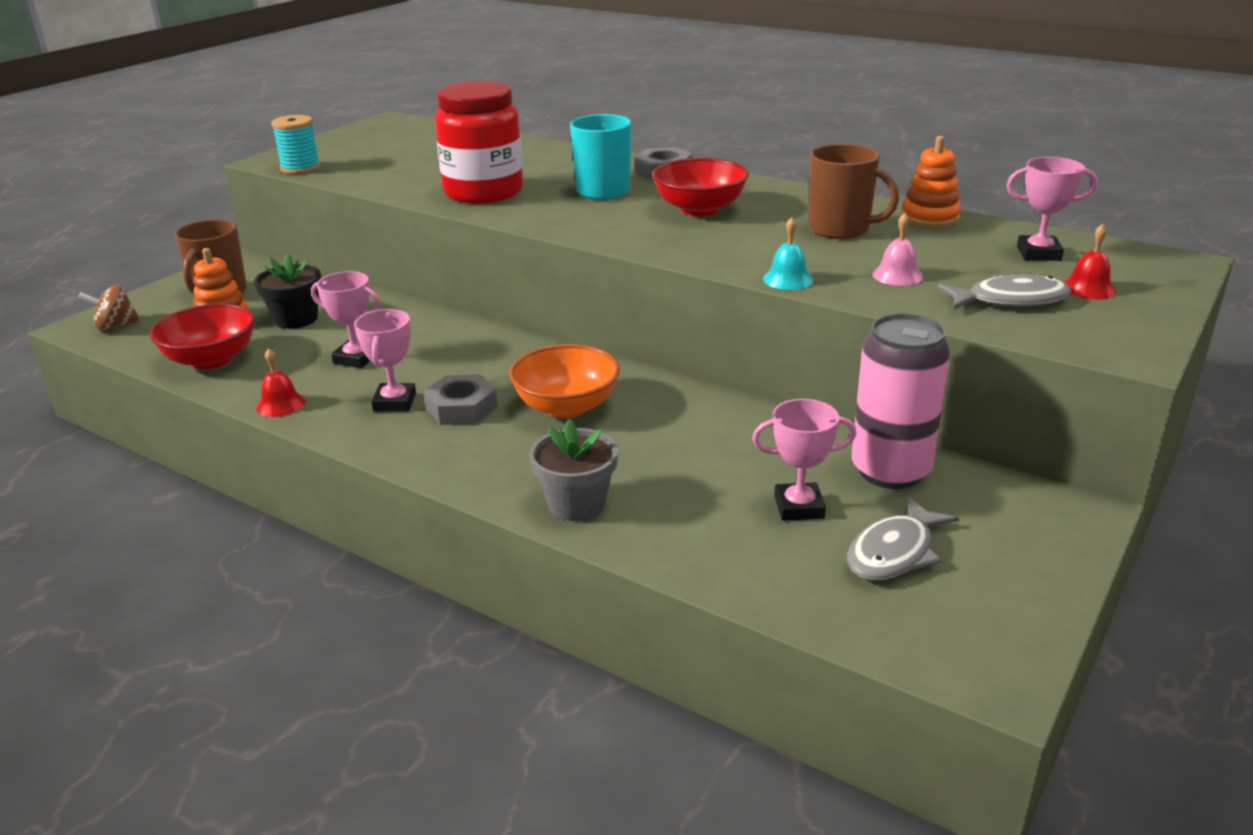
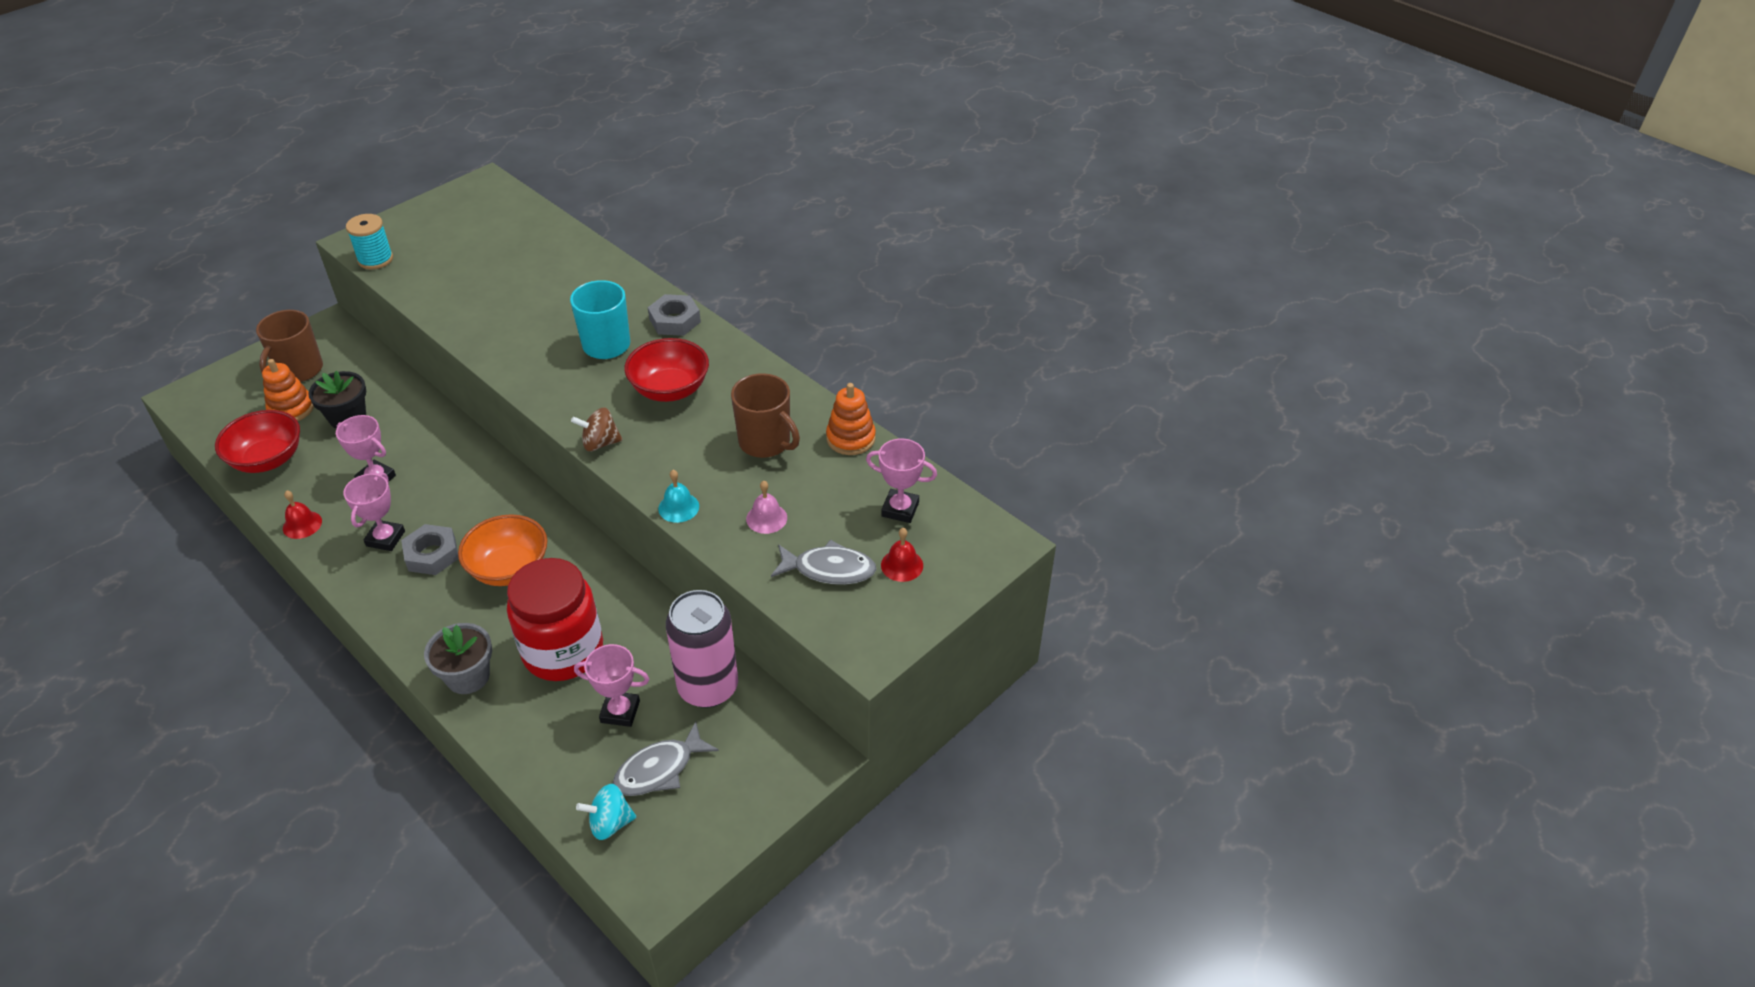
camera: 10 degrees right, 15 degrees up
brown spinning top [78,284,141,330] -> brown spinning top moved to [571,408,623,451]
red jar [435,81,523,204] -> red jar moved to [507,558,603,681]
none -> turquoise spinning top [576,784,636,840]

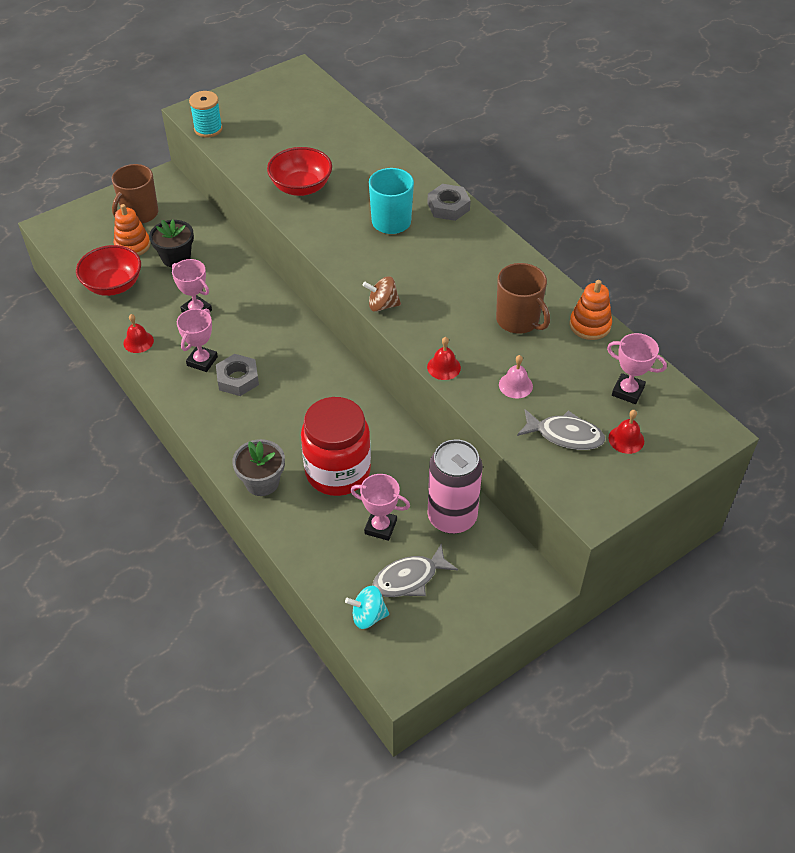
camera: 10 degrees right, 5 degrees up
orange bowl [458,514,547,586] -> none
red bowl [624,338,709,402] -> red bowl moved to [267,147,332,196]
turquoise bell [658,470,699,523] -> red bell [427,337,461,380]

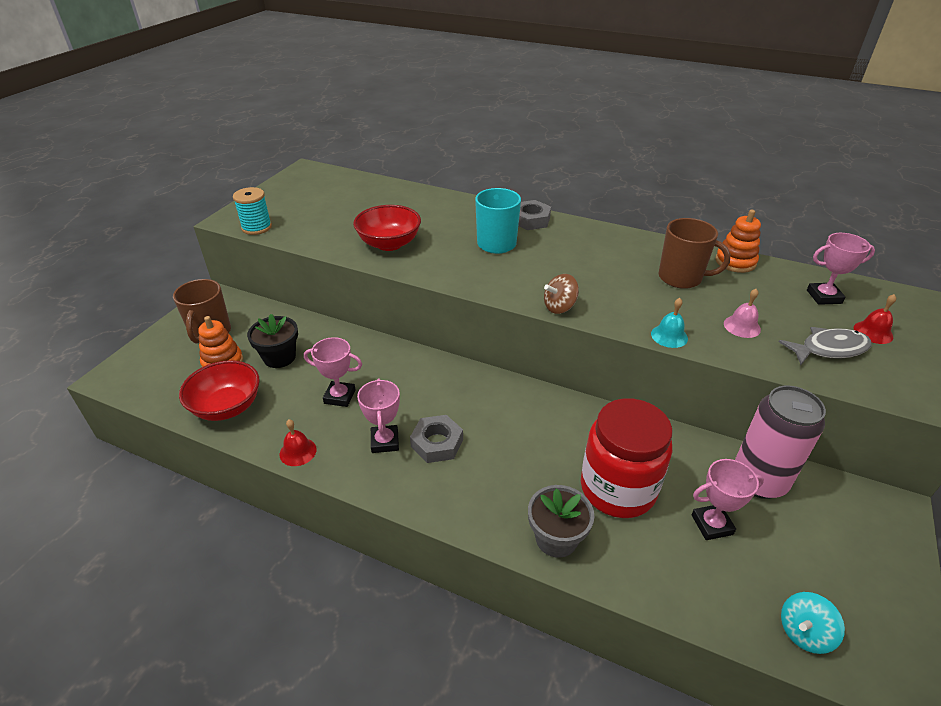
camera: 30 degrees left, 10 degrees down
grey fish [372,544,458,597] -> none
red bell [427,337,461,380] -> turquoise bell [651,298,688,348]

